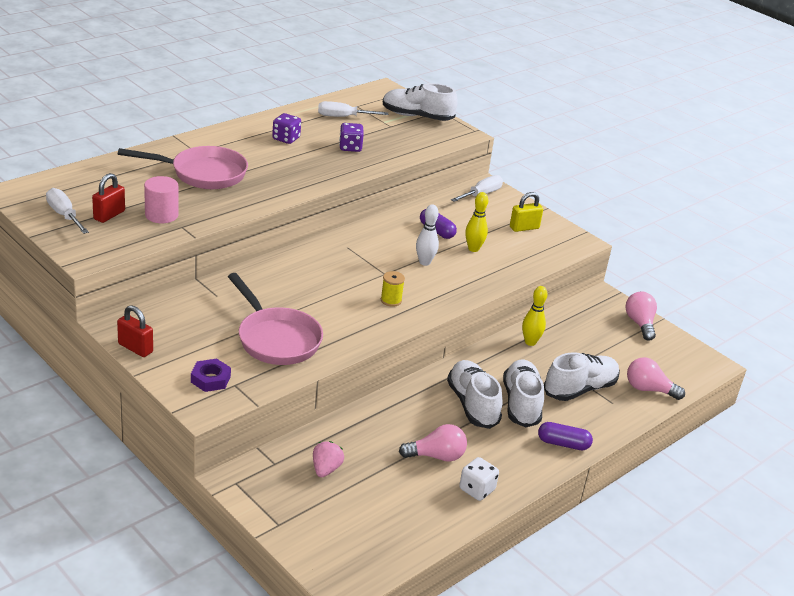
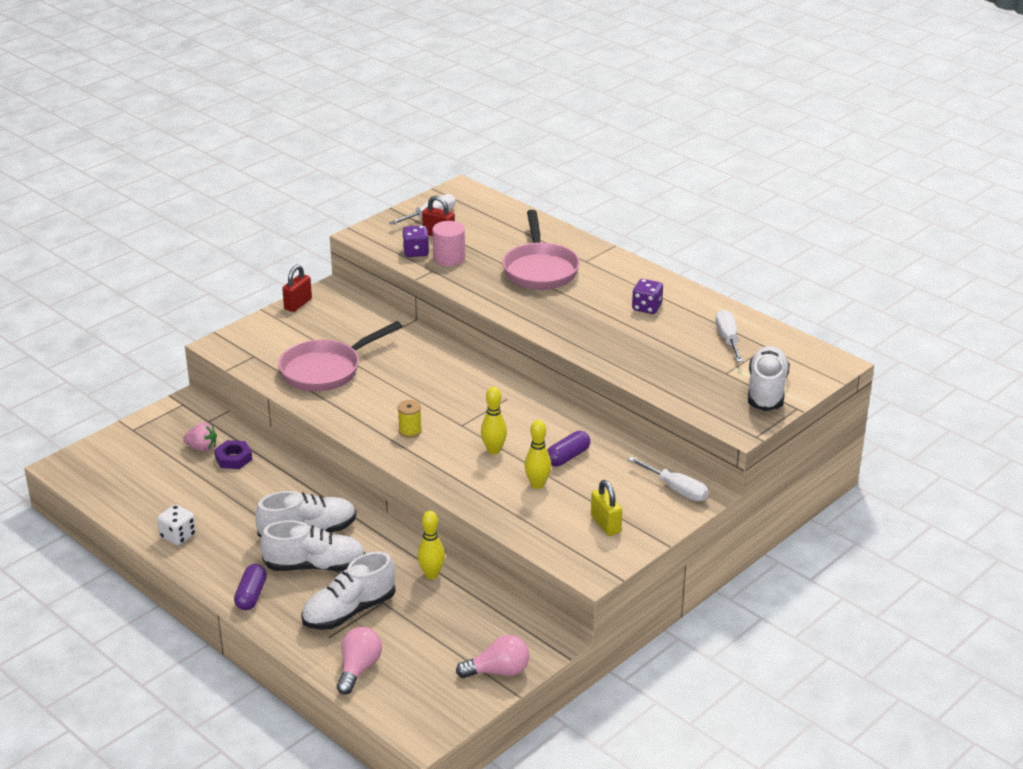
camera: 90 degrees right, 0 degrees up
purple nut [191,359,231,392] -> purple nut moved to [214,440,252,469]
purple dice [339,123,364,152] -> purple dice moved to [402,225,429,257]
pink light bulb [399,424,467,462] -> none
white bowling pin [416,205,439,266] -> yellow bowling pin [481,386,507,454]
white shoe [544,352,620,401] -> white shoe turned 90 degrees clockwise [301,551,396,630]

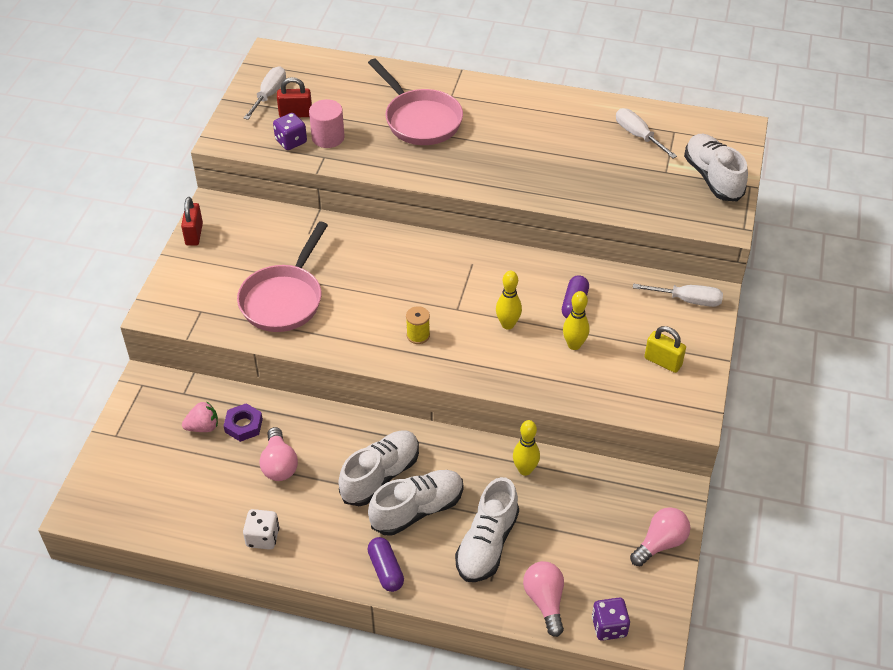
camera: 30 degrees left, 15 degrees up
purple dice [632,279,663,314] -> purple dice moved to [592,598,630,641]
none -> pink light bulb [259,427,298,481]

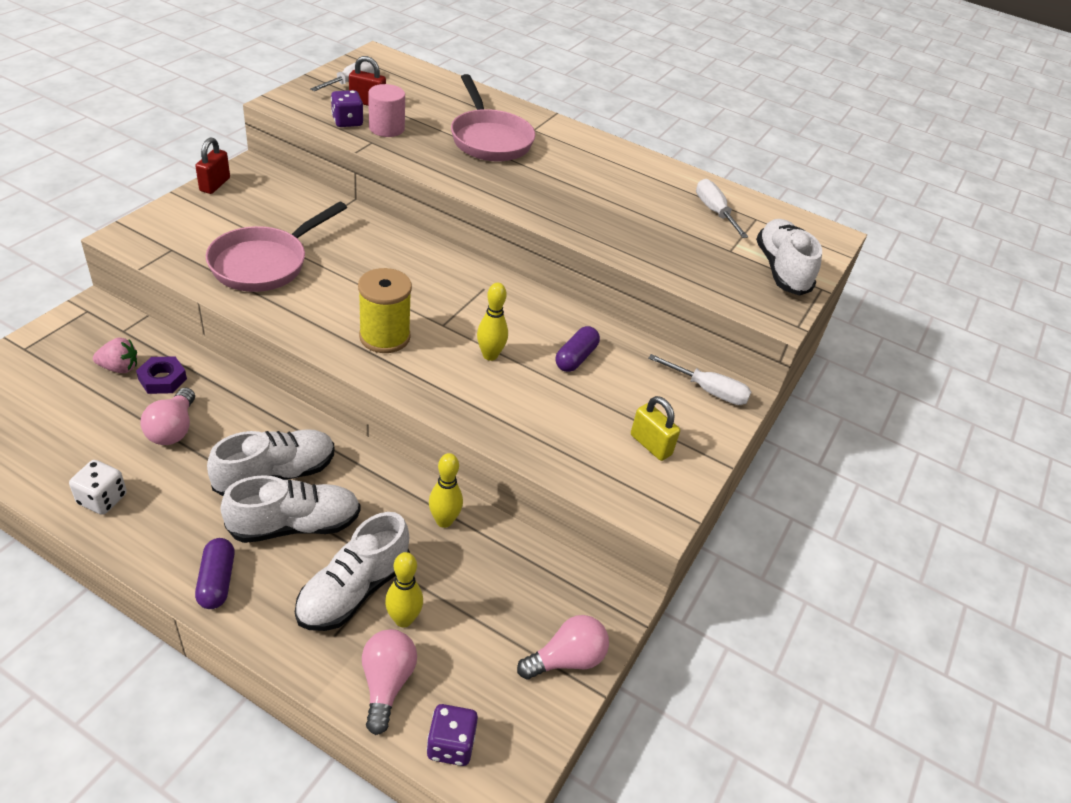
camera: 10 degrees right, 5 degrees down
yellow spool [406,306,430,344] -> yellow spool [358,268,412,353], size x1.83
yellow bowling pin [563,291,589,350] -> yellow bowling pin moved to [385,552,423,628]

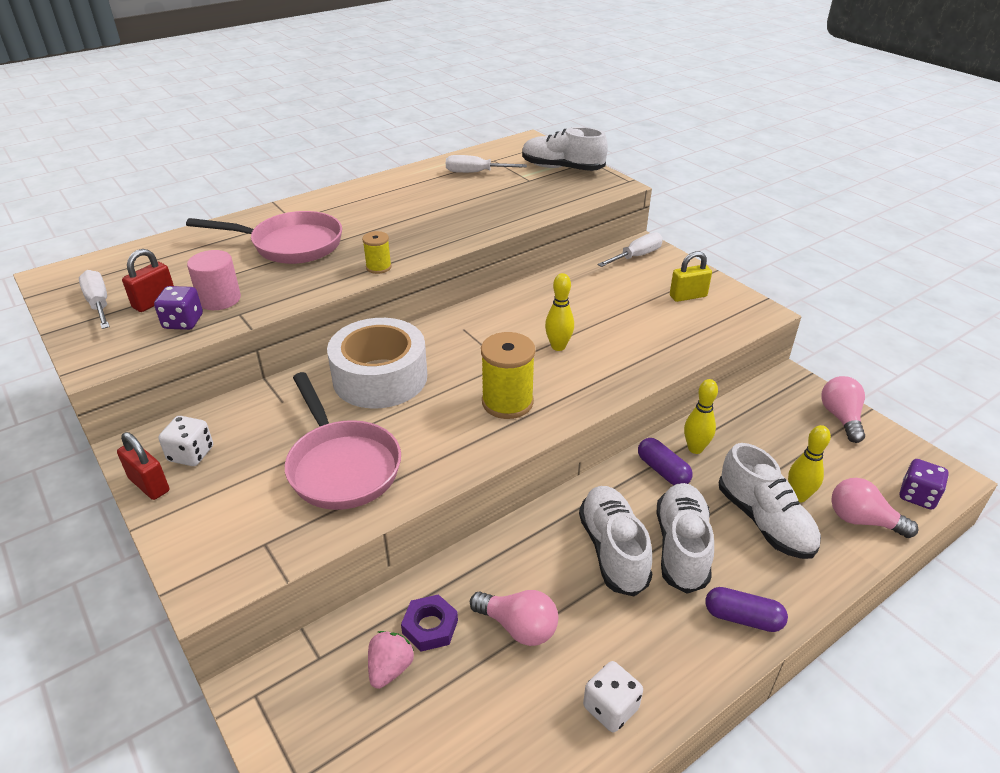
camera: 60 degrees left, 5 degrees down
purple capsule [556,326,600,372] -> purple capsule moved to [638,438,693,485]
none -> white dice [159,416,213,466]
none -> white tape [327,318,427,408]
none -> yellow spool [362,231,392,274]

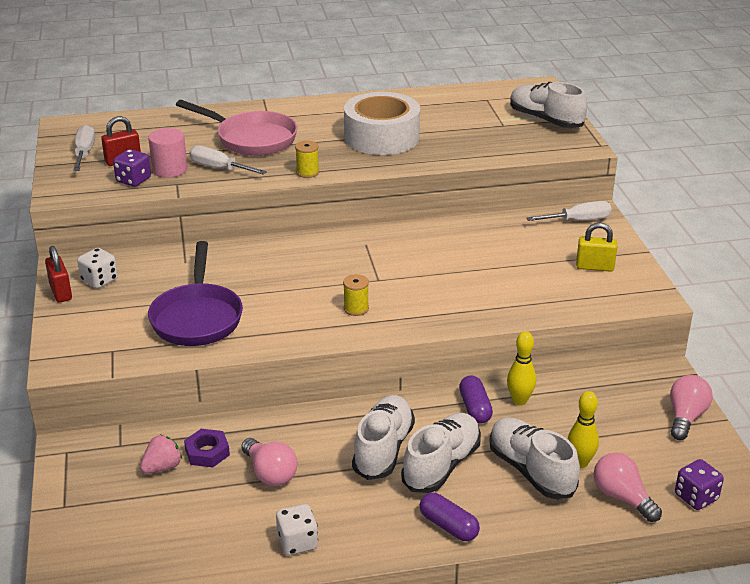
camera: 25 degrees right, 5 degrees down
pink pan [285,372,401,510] -> purple pan [148,241,243,346]
white tape [327,318,427,408] -> white tape moved to [344,92,420,155]
white screwdriver [446,155,527,173] -> white screwdriver moved to [189,145,267,175]
yellow spool [481,332,535,419] -> yellow spool [343,274,369,316], size x0.55
yellow bowling pin [545,273,574,351] -> none
white shoe [719,443,821,559] -> white shoe turned 150 degrees clockwise [489,417,580,499]

